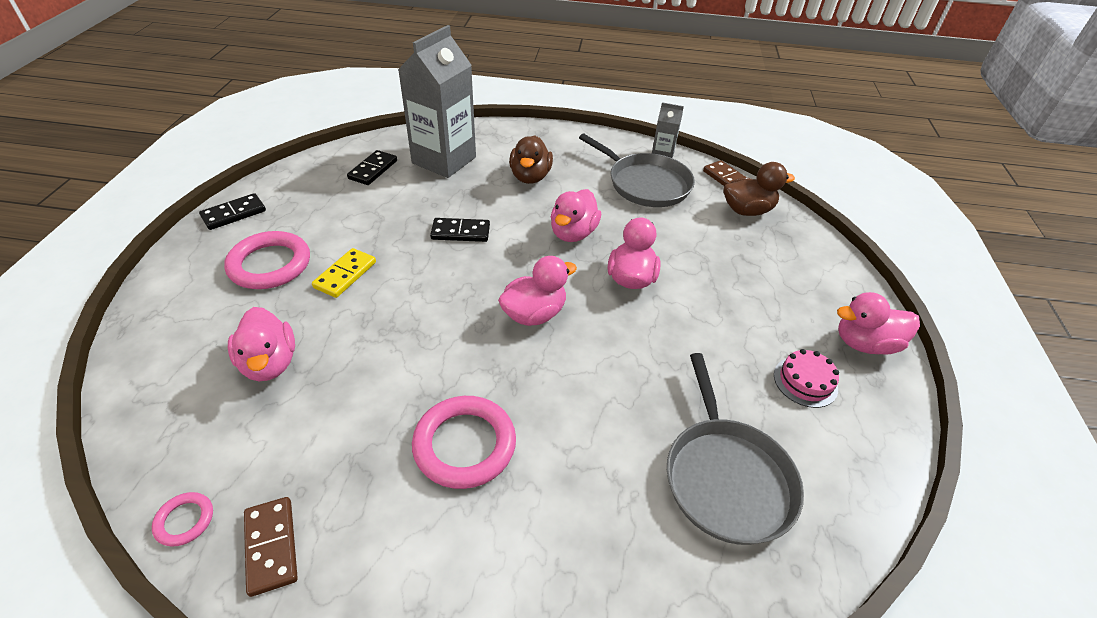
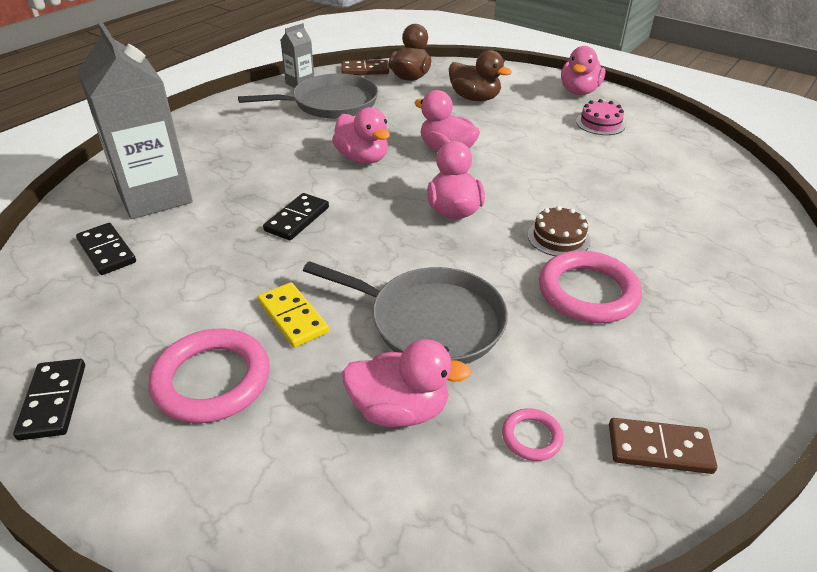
camera: 60 degrees left, 5 degrees down
pink ring [152,492,213,547] -> pink ring moved to [502,408,563,461]
brown duck [509,135,553,184] -> brown duck moved to [449,50,512,101]
grey pan [667,353,804,545] -> grey pan moved to [303,261,508,364]
none -> brown cake [528,206,591,256]

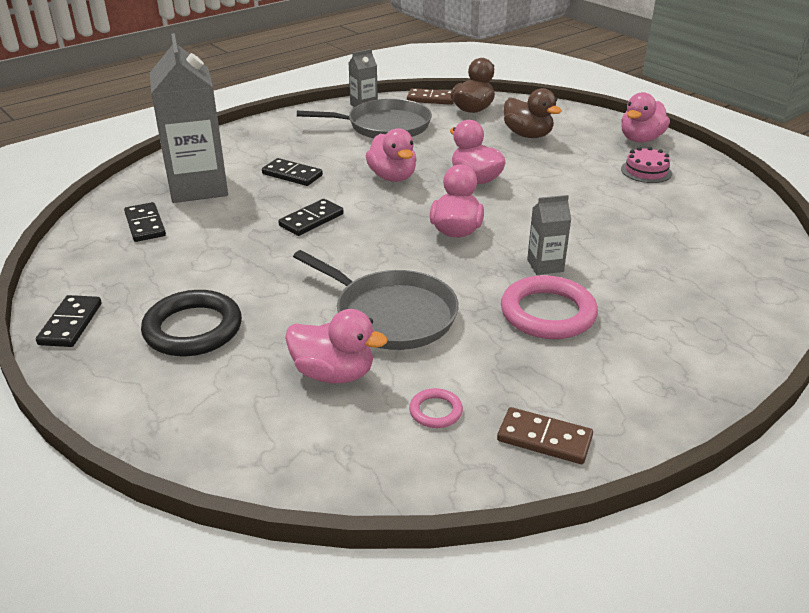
camera: 15 degrees right, 5 degrees down
pink ring [148,329,270,423] -> black ring [141,290,242,356]
yellow domino [258,282,329,348] -> none
brown cake [528,206,591,256] -> grey carton [527,195,571,275]
none -> black domino [262,158,323,186]

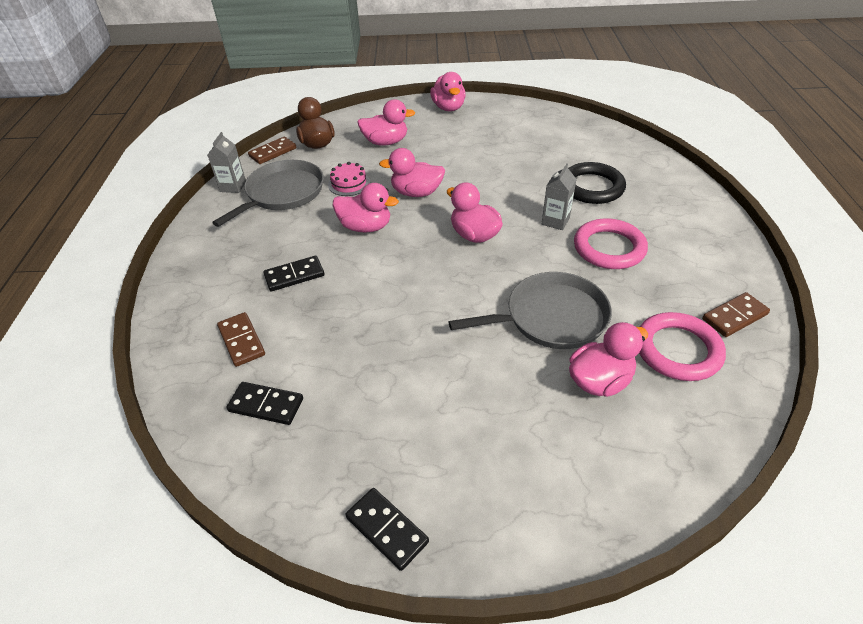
camera: 50 degrees left, 10 degrees up
black ring [141,290,242,356] -> black ring moved to [568,162,626,204]
grey carton [150,33,228,203] -> brown domino [217,312,265,367]
black domino [278,199,344,236] -> none
pink ring [409,388,463,428] -> pink ring [639,312,726,381], size x2.08
brown duck [504,88,562,138] -> pink duck [357,99,415,146]
pink cake [621,147,672,183] -> pink cake moved to [328,162,370,196]

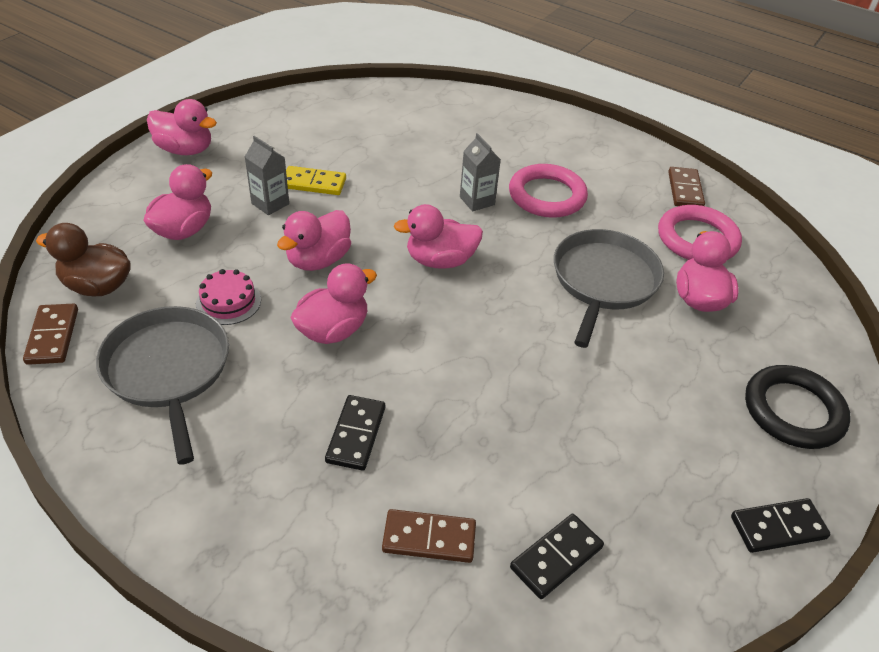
camera: 60 degrees left, 0 degrees up
grey carton [207,132,246,193] -> grey carton moved to [245,136,289,215]
black ring [568,162,626,204] -> black ring moved to [745,365,851,449]
none -> yellow domino [286,166,346,195]

